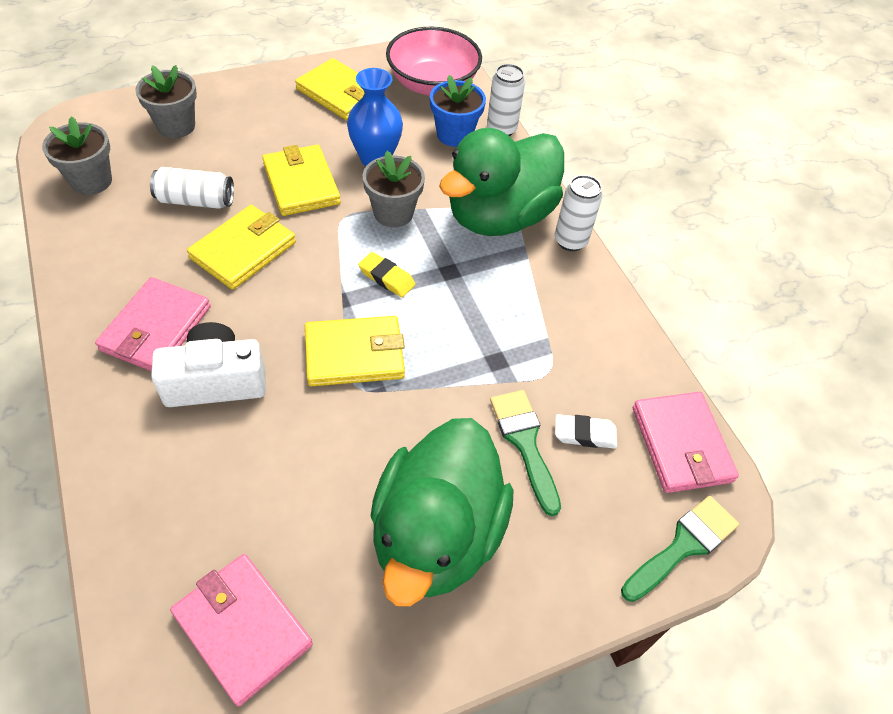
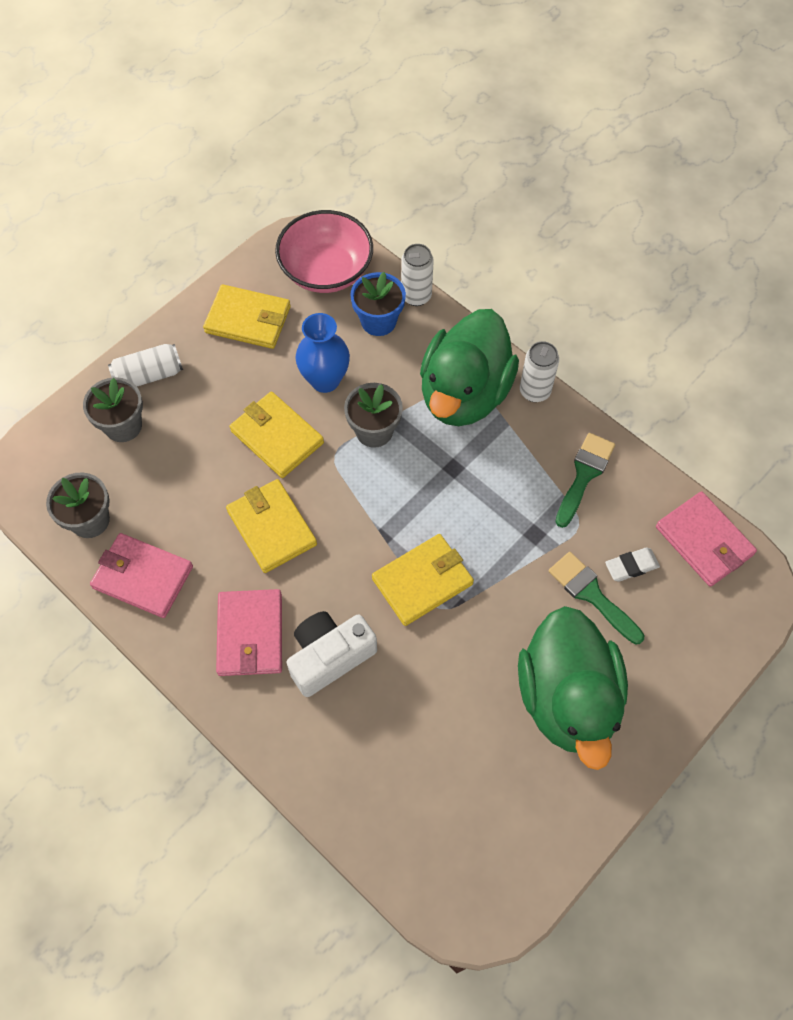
camera: 20 degrees left, 10 degrees up
white can [150,167,234,209] -> white can moved to [108,344,183,386]
pink wallet [170,554,313,706] -> pink wallet moved to [90,533,193,618]
yellow wallet [187,205,296,290] -> yellow wallet turned 45 degrees counterclockwise [226,479,317,573]
yellow eraser [358,252,415,297] -> none
green brush [621,496,739,602] -> green brush moved to [555,433,615,528]

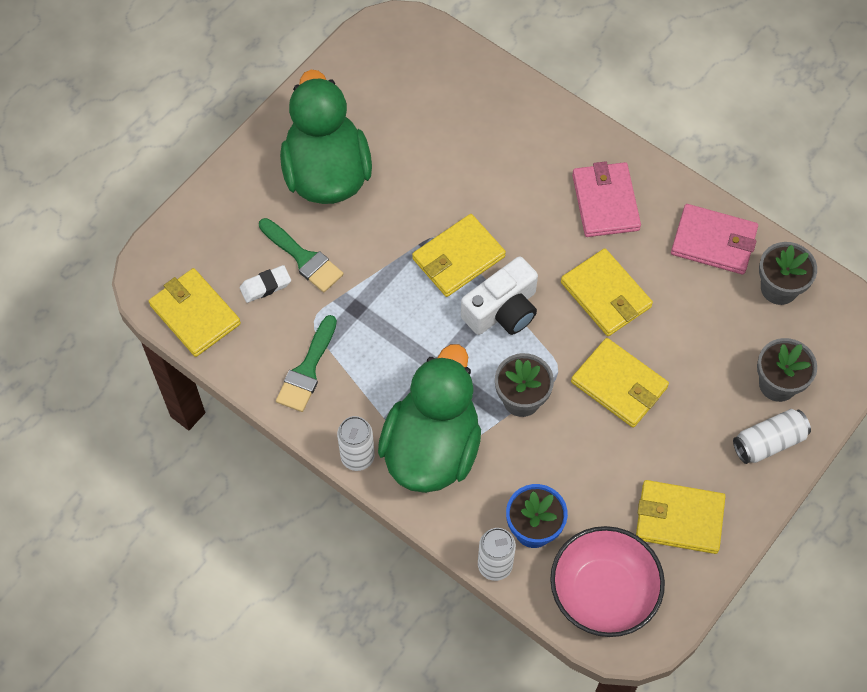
camera: 175 degrees right, 0 degrees up
white camera [286,611,377,697] -> white camera moved to [461,256,538,335]
blue vase [295,313,350,393] -> none
pink wallet [656,491,757,587] -> yellow wallet [149,268,241,357]

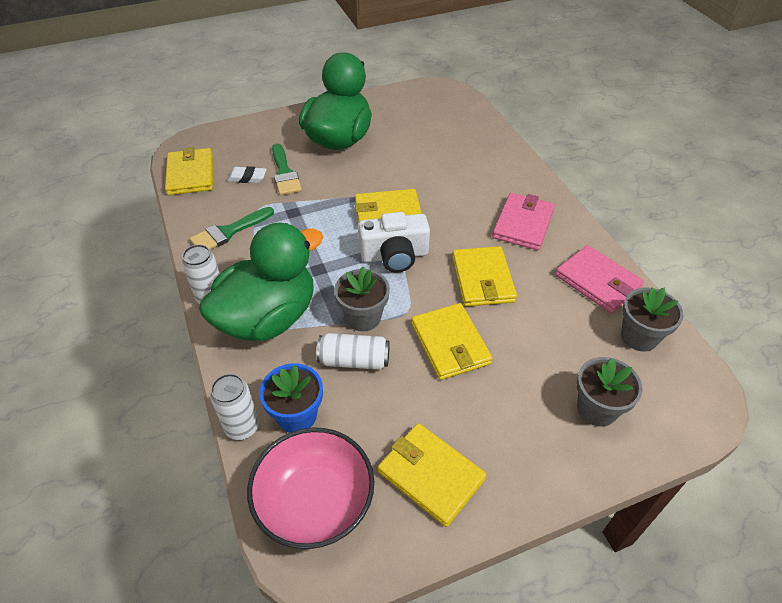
camera: 30 degrees right, 15 degrees down
white can [733,409,811,464] -> white can moved to [317,333,390,370]

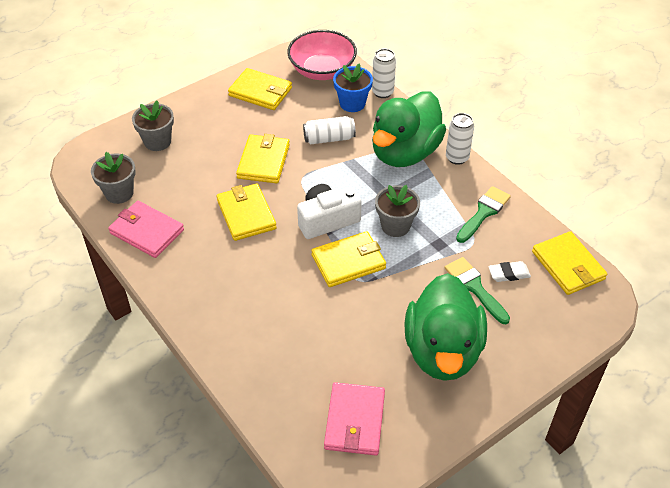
camera: 165 degrees right, 0 degrees up
grey flower pot [334,267,390,331] -> grey flower pot moved to [375,185,420,237]
yellow wallet [411,303,493,380] -> yellow wallet turned 45 degrees clockwise [236,134,290,183]
pink wallet [492,193,555,250] -> pink wallet moved to [324,382,385,455]

